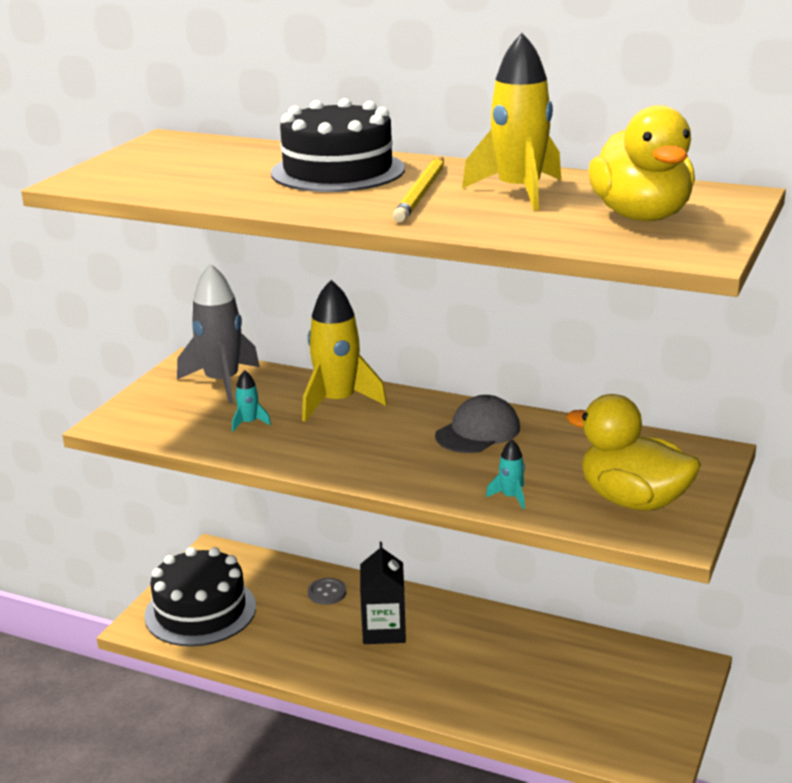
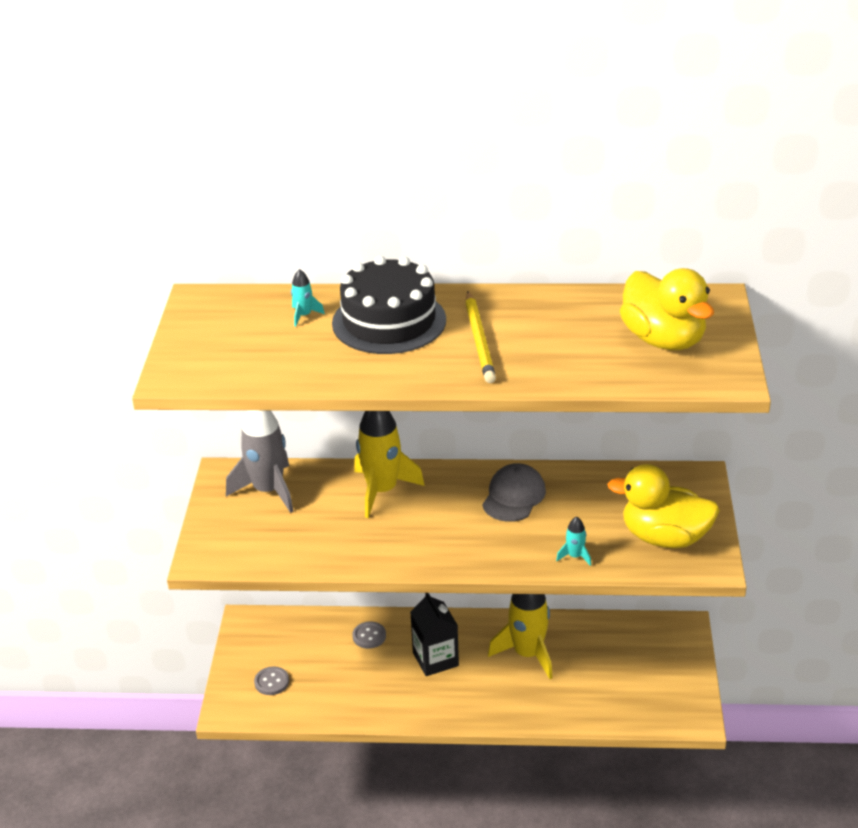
camera: 20 degrees left, 10 degrees up
black cake [144,547,256,646] -> grey button [254,666,289,695]
turquoise rocket [232,370,271,432] -> turquoise rocket moved to [291,269,325,327]
yellow rocket [462,33,561,211] -> yellow rocket moved to [488,594,553,679]

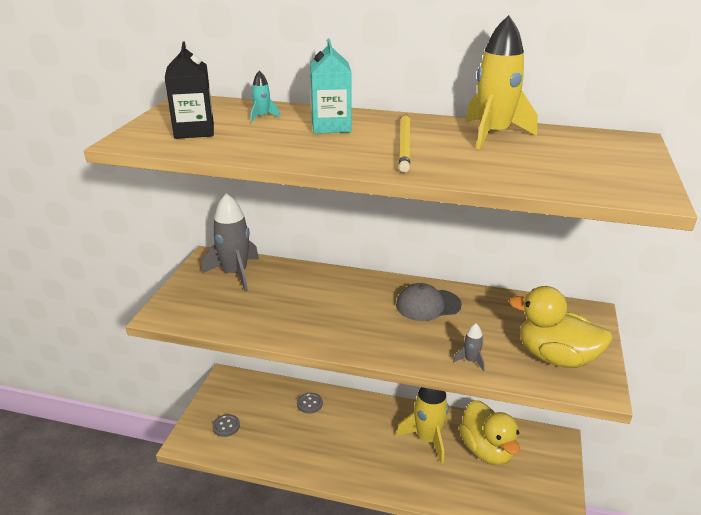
camera: 10 degrees right, 5 degrees down
black cake [332,256,446,354] -> turquoise carton [310,38,352,134]
yellow rocket [354,411,425,518] -> yellow rocket moved to [466,15,538,149]
black carton [410,593,459,676] -> black carton moved to [164,42,214,139]
grey cap [482,463,546,522] -> grey cap turned 135 degrees counterclockwise [396,283,462,321]
turquoise rocket [556,516,591,566] -> grey rocket [453,323,485,371]
yellow duck [620,268,714,350] -> yellow duck moved to [459,400,520,465]

